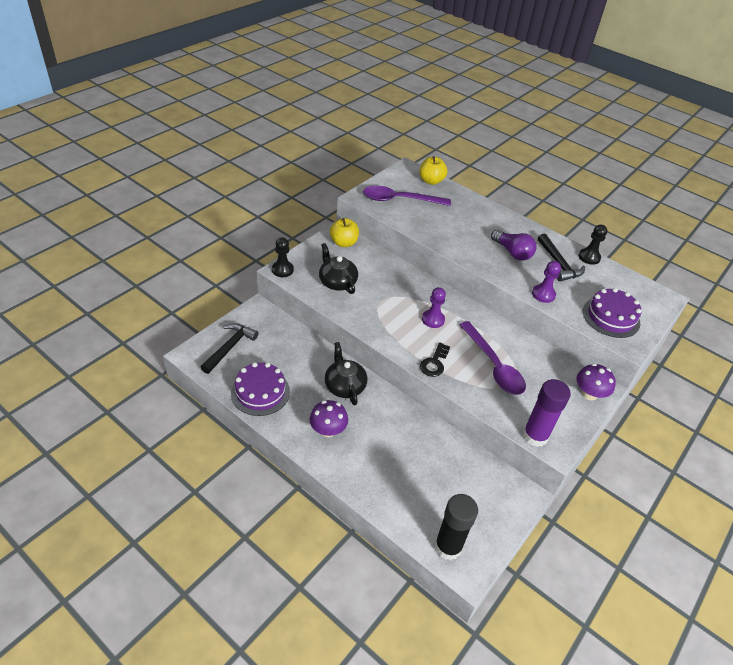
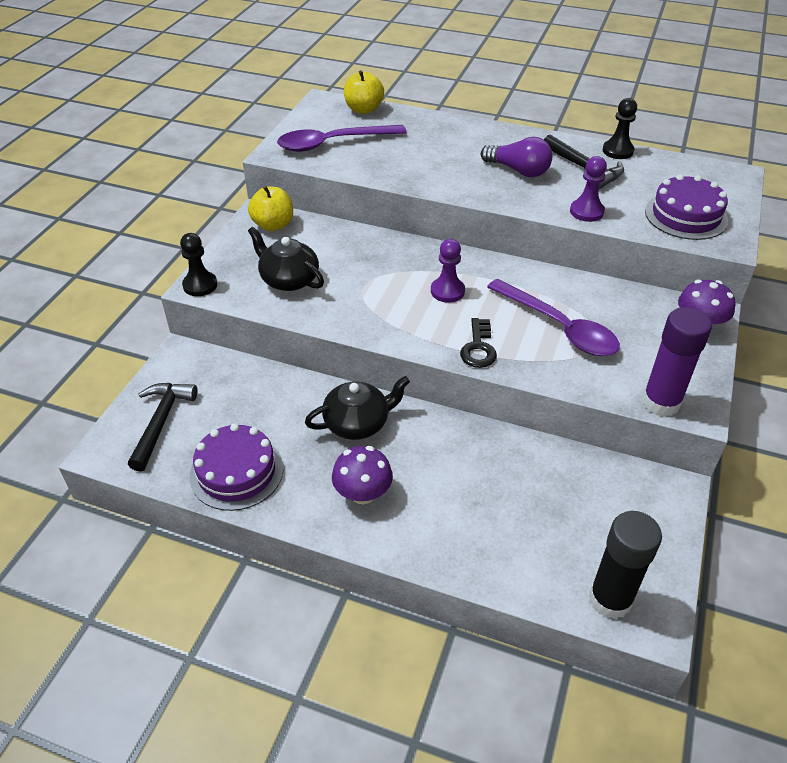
camera: 15 degrees left, 0 degrees up
black teapot [325,342,367,405] -> black teapot turned 105 degrees clockwise [305,376,410,440]

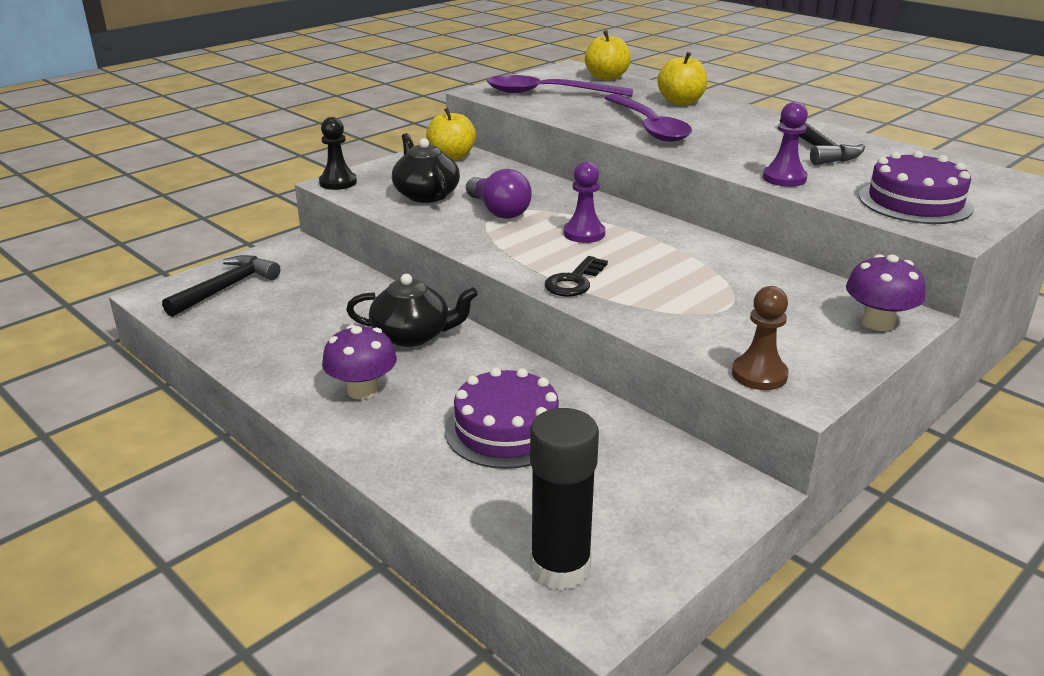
camera: 25 degrees right, 15 degrees down
purple cake [190,423,283,511] -> purple cake moved to [445,368,559,469]
purple light bulb [481,137,552,177] -> purple light bulb moved to [466,169,532,219]
purple spoon [487,279,620,356] -> purple spoon moved to [605,94,692,142]
black pawn [602,98,637,159] -> none
purple glue stick [642,307,712,417] -> brown pawn [732,286,789,390]
none -> yellow apple [657,52,707,105]

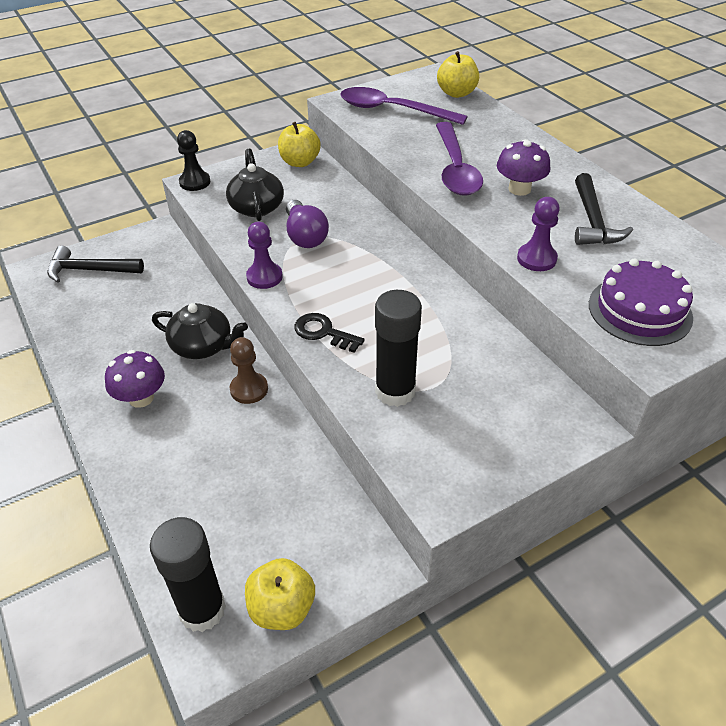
camera: 15 degrees right, 15 degrees up
black hammer [162,255,280,317] -> black hammer turned 135 degrees counterclockwise [47,245,144,283]
purple cake [445,368,559,469] -> none
black key [545,256,608,297] -> black key turned 75 degrees clockwise [294,313,365,353]
purple pawn [564,161,605,243] -> purple pawn moved to [246,222,283,289]
yellow apple [657,52,707,105] -> yellow apple moved to [245,558,315,630]
brown pawn [732,286,789,390] -> brown pawn moved to [230,337,268,404]
purple mushroom [846,254,926,331] -> purple mushroom moved to [497,139,551,196]
none -> black glue stick [375,290,422,407]

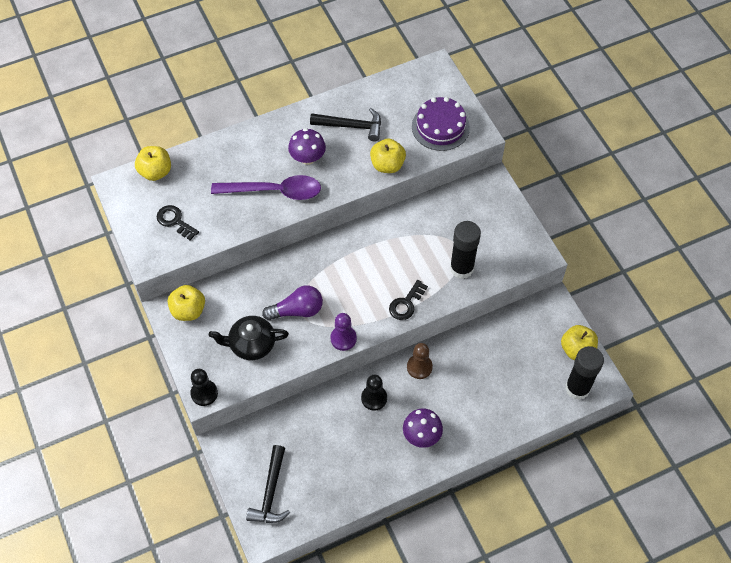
camera: 85 degrees left, 15 degrees up
black teapot [152,303,248,359] -> black pawn [361,374,387,411]
purple spoon [340,87,468,125] -> black key [157,205,199,240]
purple pawn [517,197,560,271] -> yellow apple [370,138,406,173]

